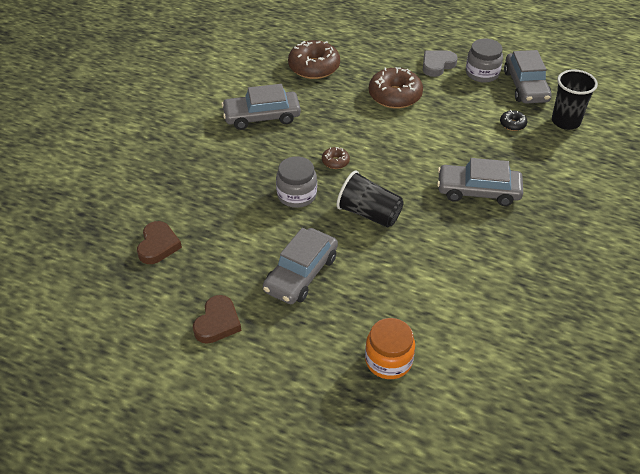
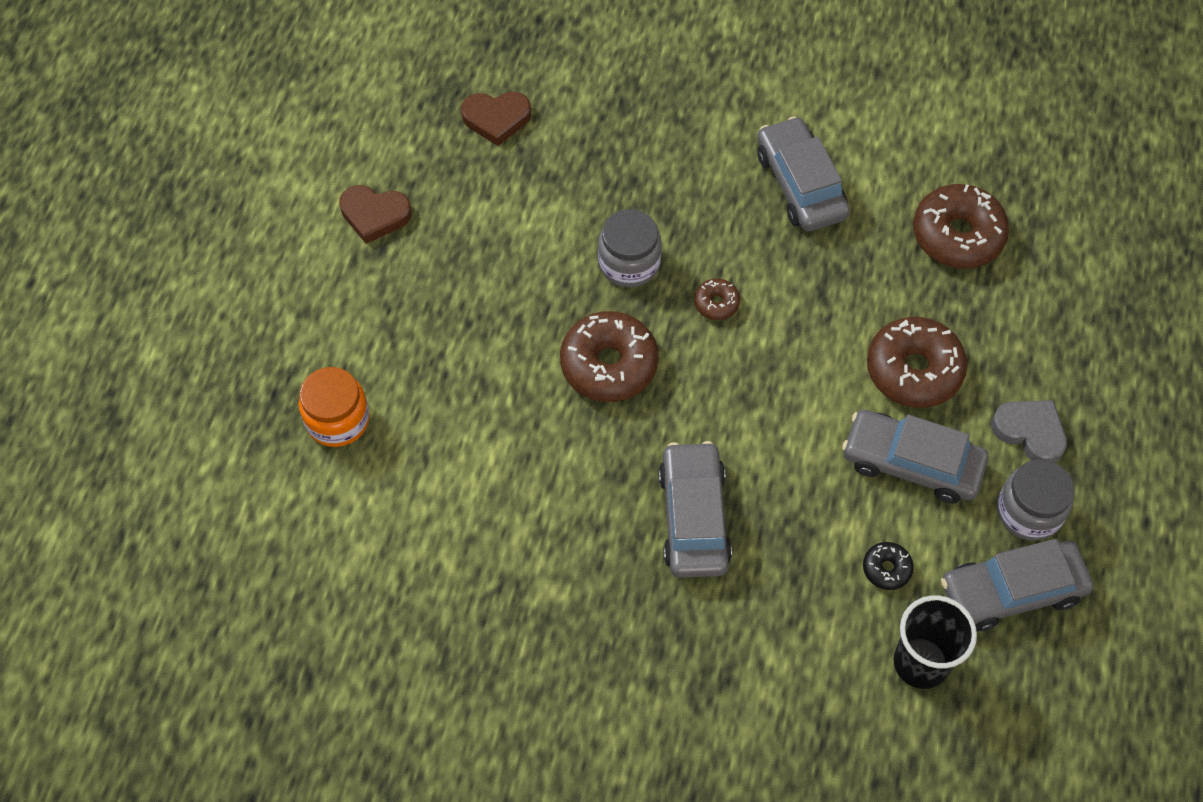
camera: 80 degrees right, 15 degrees up
grey car [263,228,338,304] -> grey car moved to [842,410,989,504]
black cup [337,171,404,228] -> brown donut [560,311,659,402]

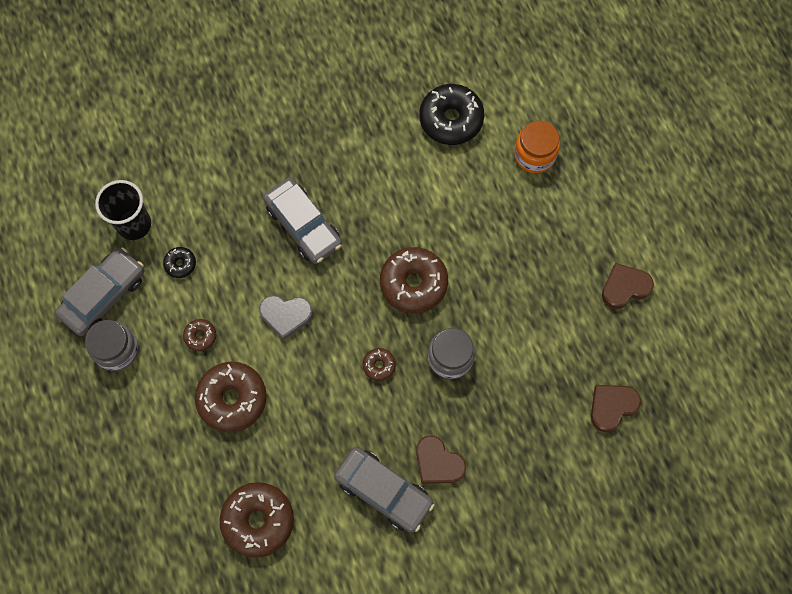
camera: 145 degrees right, 10 degrees up
grey car [842,410,989,504] -> brown donut [183,319,216,351]
grey heart [992,400,1067,463] -> grey heart moved to [259,295,313,340]
none -> brown heart [416,435,466,484]
none -> black donut [419,84,484,145]

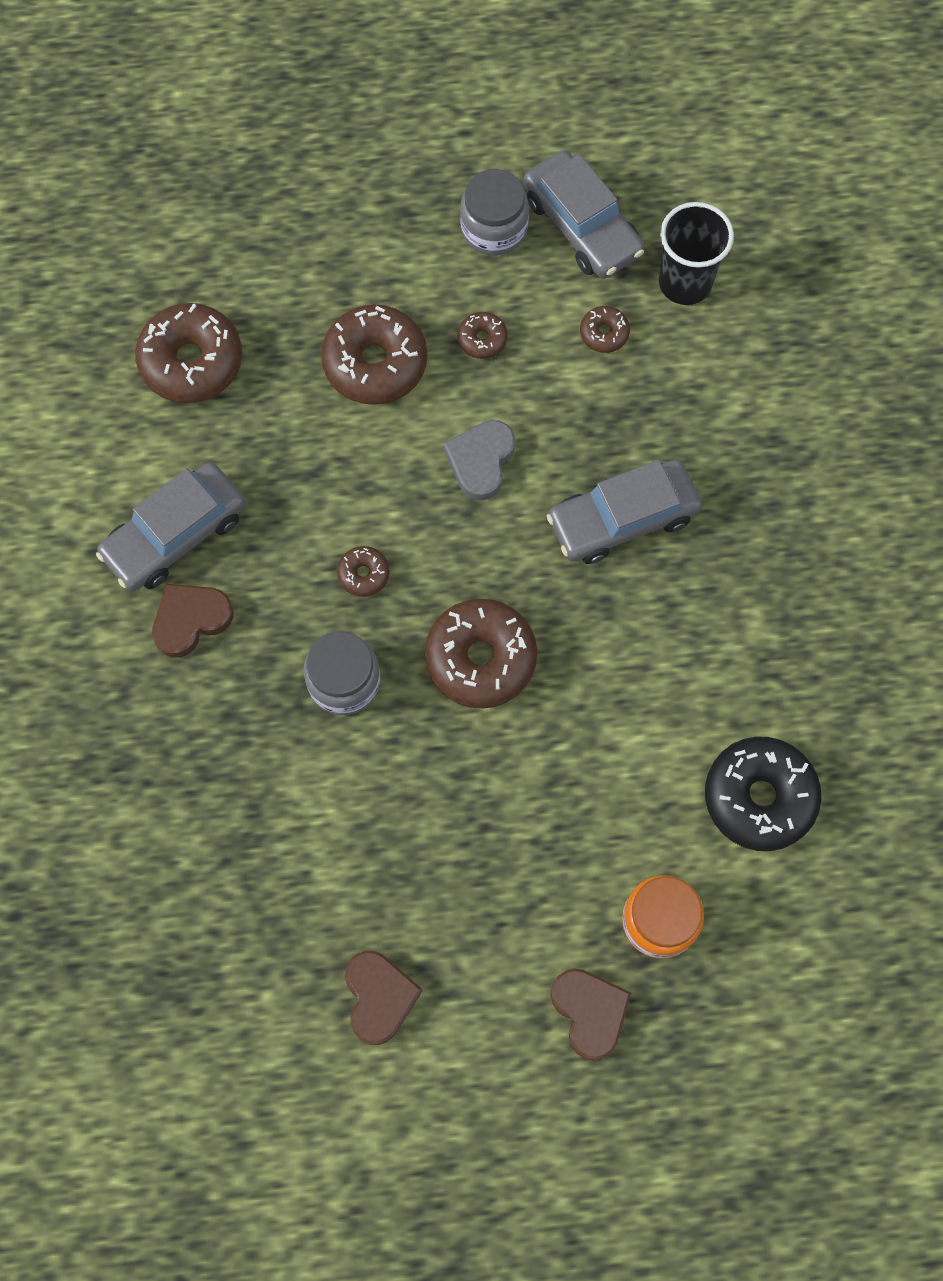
camera: 105 degrees right, 0 degrees up
black donut [163,247,196,278] -> brown donut [580,306,630,353]
brown heart [591,385,641,432] -> brown heart moved to [551,969,631,1061]

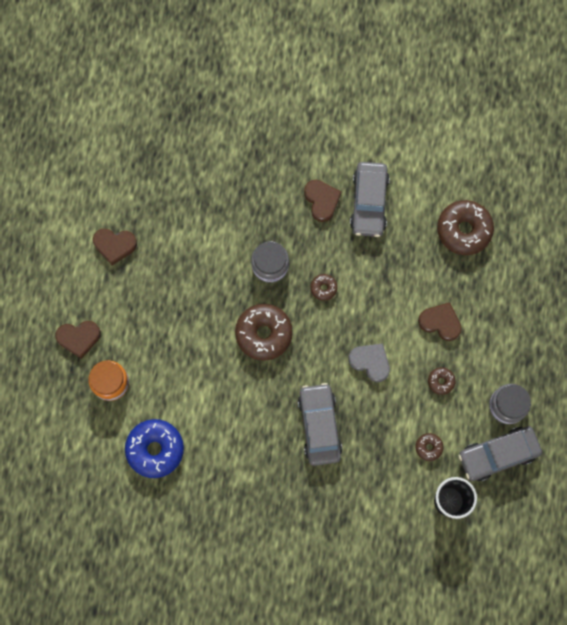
camera: 105 degrees right, 5 degrees up
grey car [96,462,246,591] -> grey car turned 150 degrees counterclockwise [350,162,390,237]
brown donut [321,304,427,405] -> brown heart [418,302,462,341]
black donut [705,737,822,851] -> blue donut [125,419,184,478]

